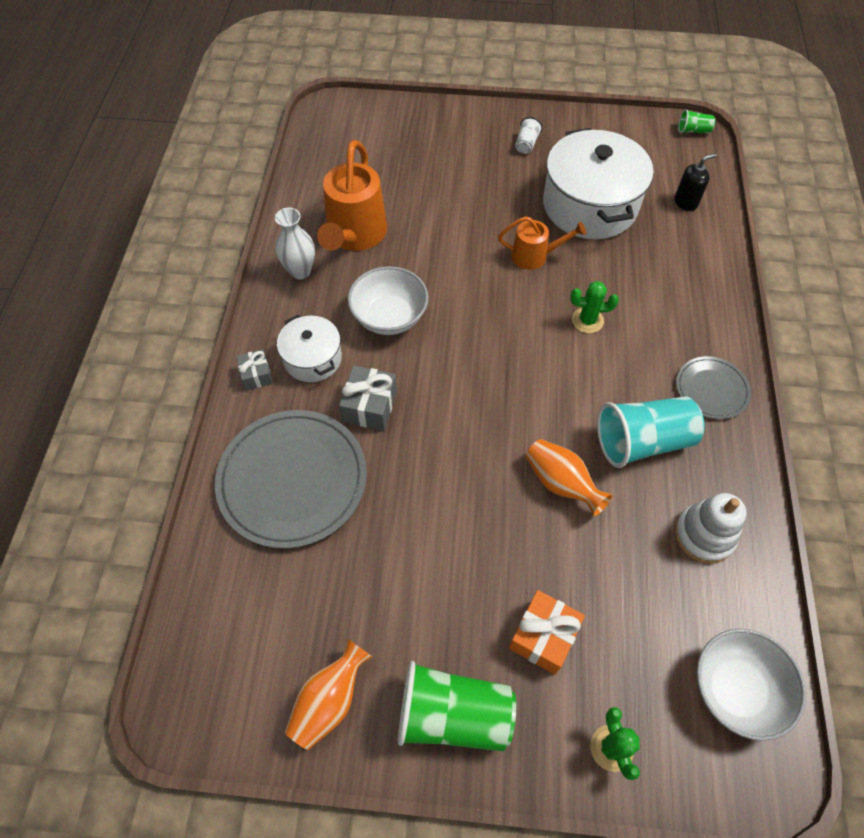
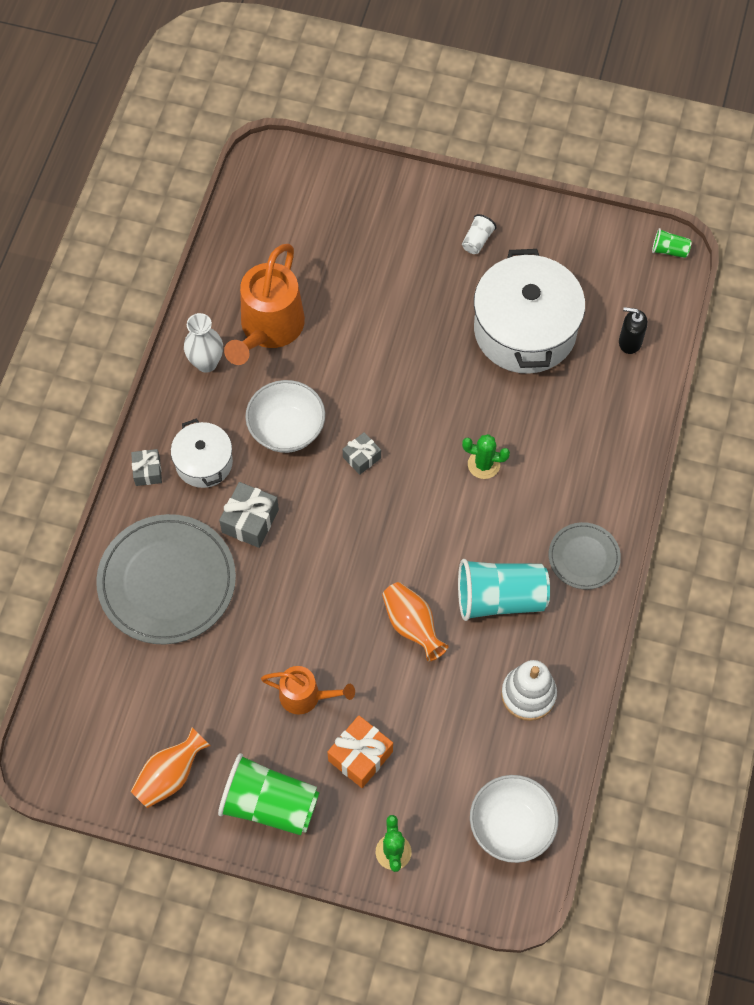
camera: 10 degrees right, 5 degrees up
orange watering can [498,216,586,270] -> orange watering can moved to [261,666,355,714]
black soap dispenser [675,154,716,211] -> black soap dispenser turned 150 degrees counterclockwise [619,307,648,354]
none -> grey gift [343,432,381,475]

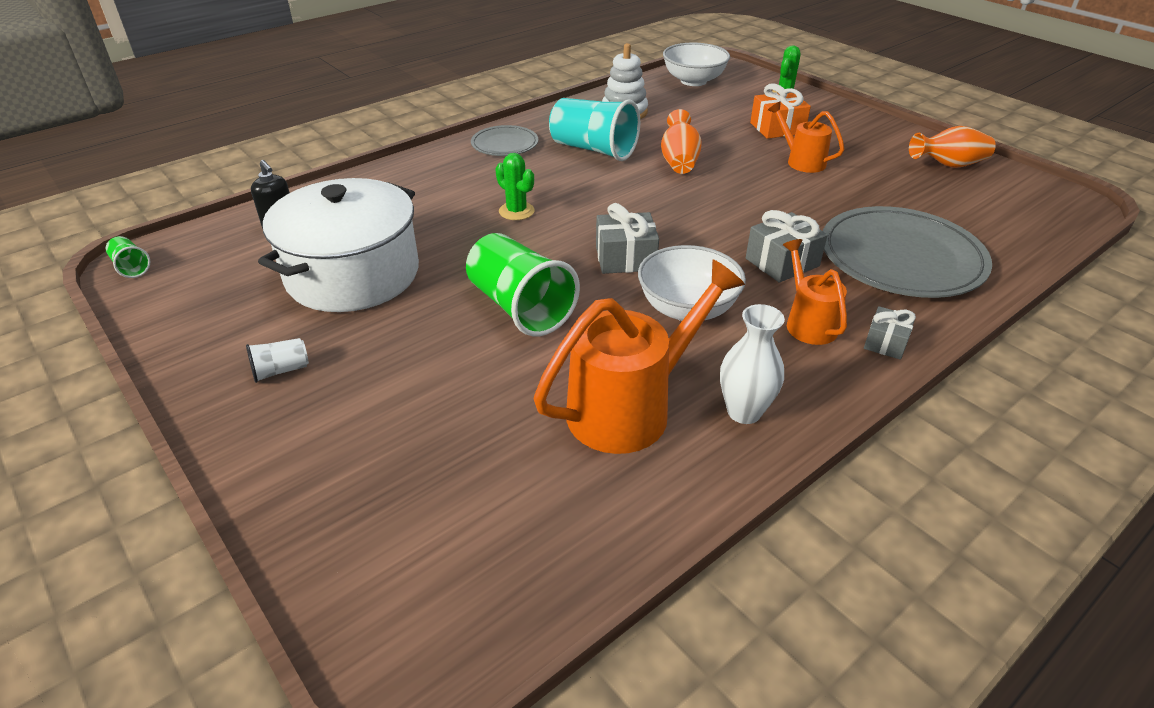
camera: 145 degrees left, 25 degrees down
white pot [171,418,233,488] -> orange watering can [783,239,847,345]
green cup [218,753,320,835] -> green cup moved to [466,233,580,336]
grey gift [343,432,381,475] -> grey gift [596,203,659,274], size x1.58

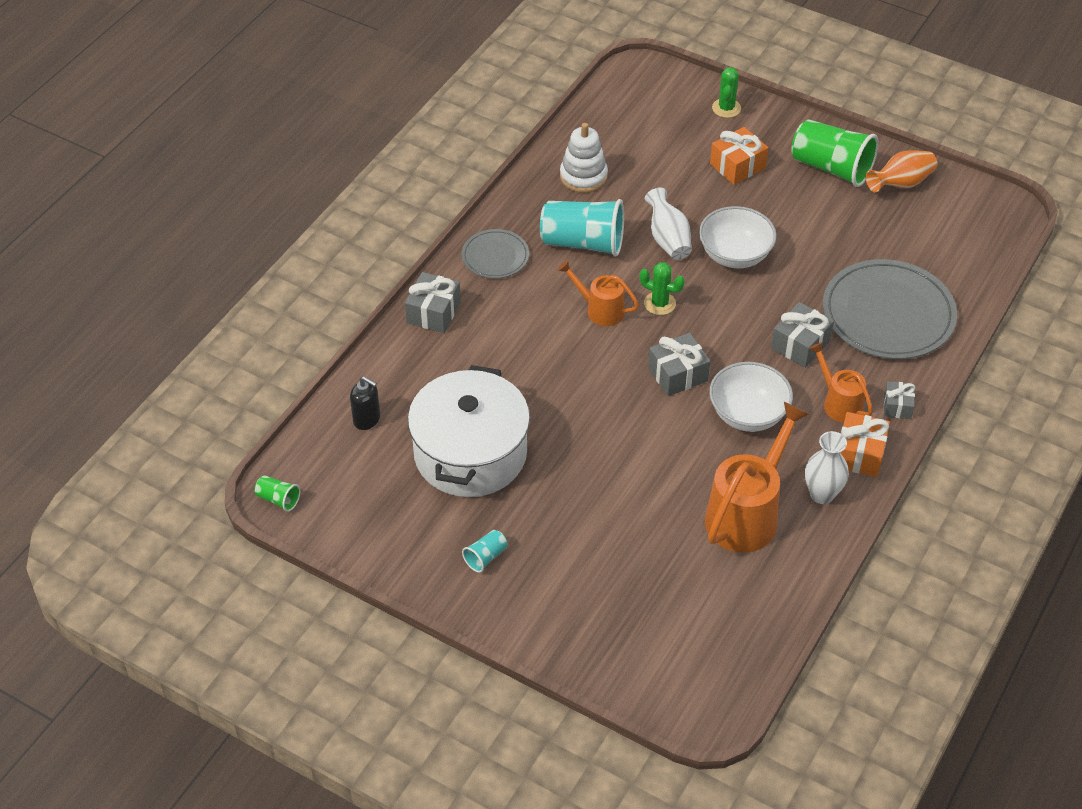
camera: 20 degrees left, 10 degrees up
white cup [246,338,309,383] -> turquoise cup [462,530,507,573]
green cup [466,233,580,336] -> green cup moved to [791,119,879,187]
green cactus [495,153,535,220] -> green cactus moved to [640,262,685,315]
orange vase [661,109,702,174] -> white vase [645,187,691,260]
white bowl [663,42,730,86] -> white bowl moved to [699,206,777,268]
orange watering can [768,101,844,173] -> orange watering can moved to [558,260,639,326]
none -> grey gift [405,272,461,333]
none -> orange gift [840,412,890,477]

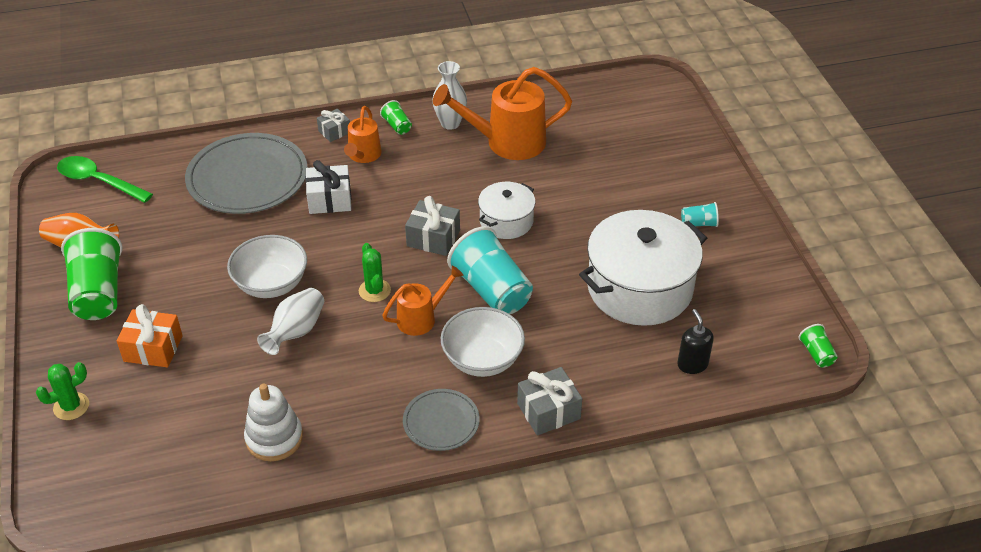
camera: 135 degrees left, 5 degrees down
turquoise cup [540,199,624,257] -> turquoise cup moved to [447,226,533,314]
orange watering can [558,260,639,326] -> orange watering can turned 105 degrees counterclockwise [382,266,464,336]
white bowl [709,362,793,432] -> white bowl moved to [441,307,525,377]
grey gift [771,302,834,368] -> white gift [305,160,351,214]
orange gift [840,412,890,477] -> green cup [380,100,412,135]
none -> green spoon [57,156,153,203]
none -> white pot [478,182,536,239]

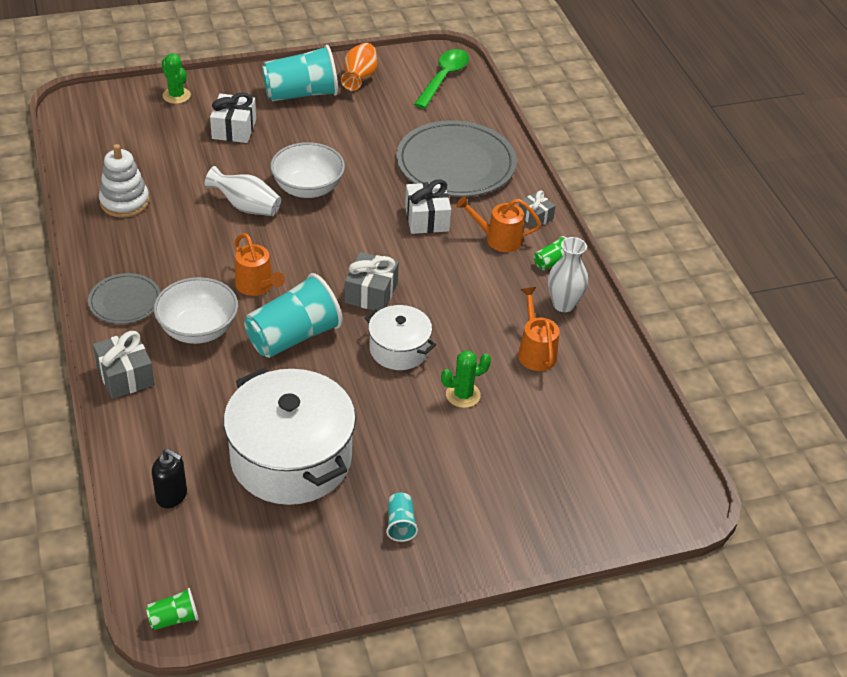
camera: 85 degrees right, 0 degrees up
green cup [61,228,123,320] -> turquoise cup [262,45,338,101]
orange gift [117,304,183,367] -> white gift [210,93,256,143]
green cactus [359,243,391,302] -> green cactus moved to [441,350,491,408]
orange watering can [433,67,572,160] -> orange watering can [518,287,559,371], size x0.57
black soap dispenser [677,309,714,374] -> black soap dispenser turned 45 degrees clockwise [152,448,187,508]

